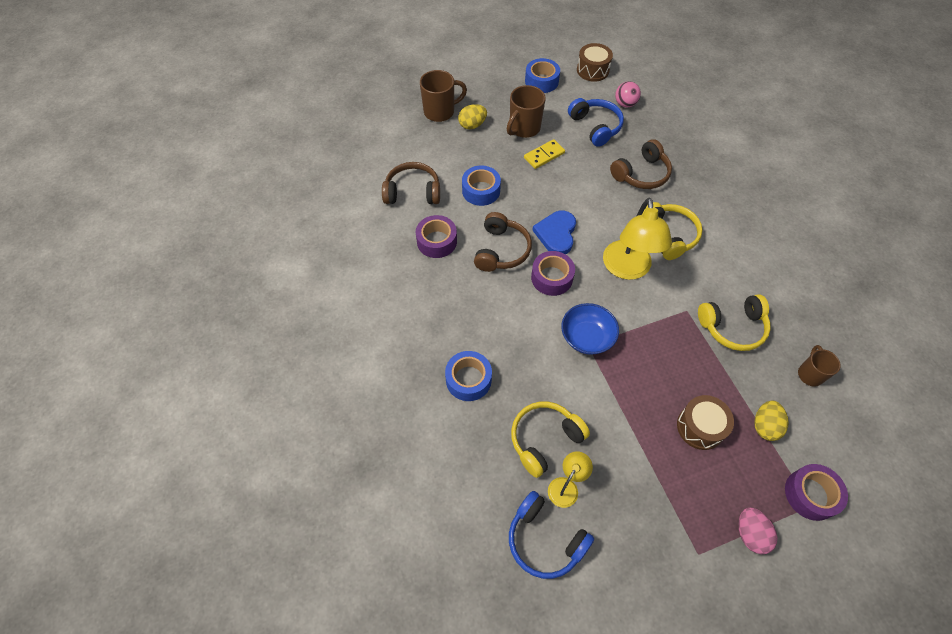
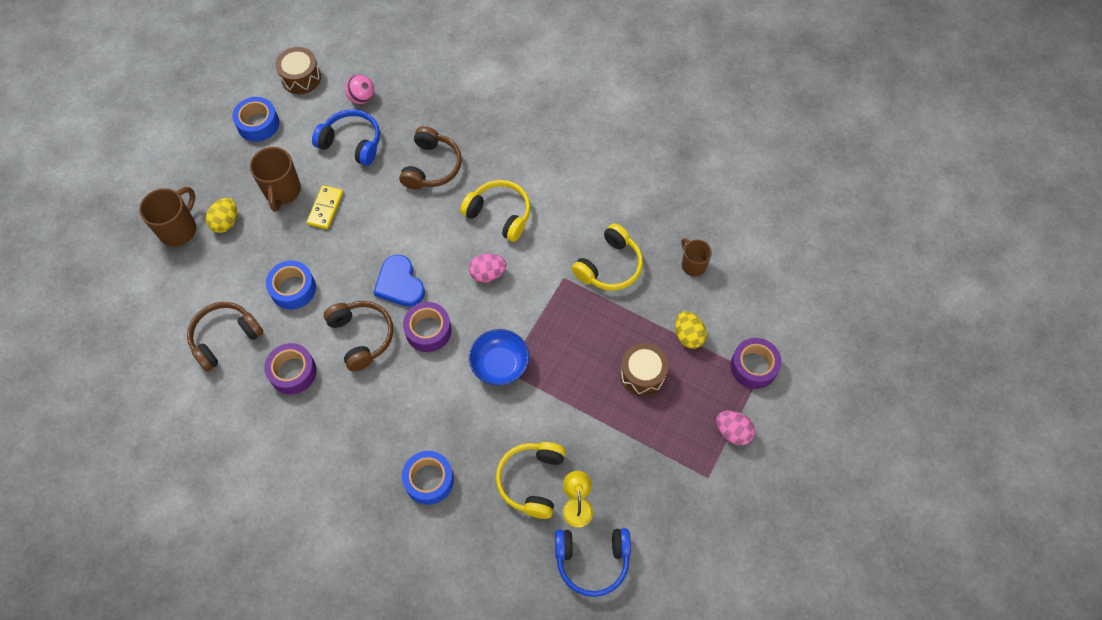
camera: 40 degrees left, 5 degrees up
yellow lamp [603,198,672,280] -> pink egg [469,253,506,282]

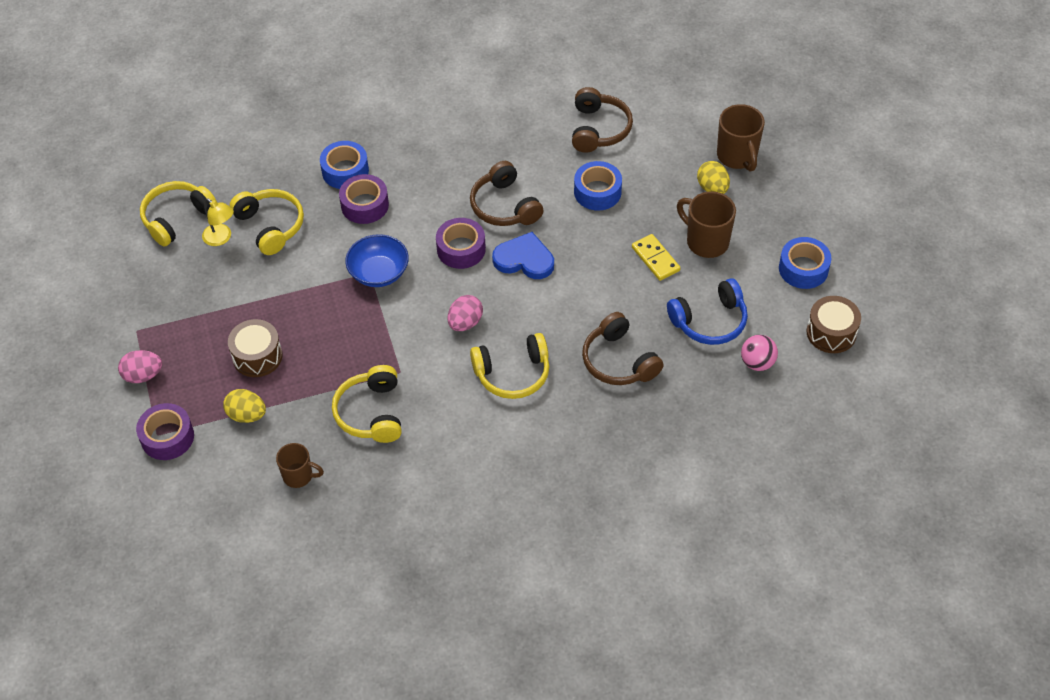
camera: 135 degrees right, 10 degrees down
purple tape [264,343,317,395] -> purple tape moved to [339,174,389,224]
brown headphones [324,301,393,371] -> brown headphones turned 45 degrees clockwise [470,161,544,226]
blue headphones [555,528,631,597] -> yellow headphones [140,181,217,247]

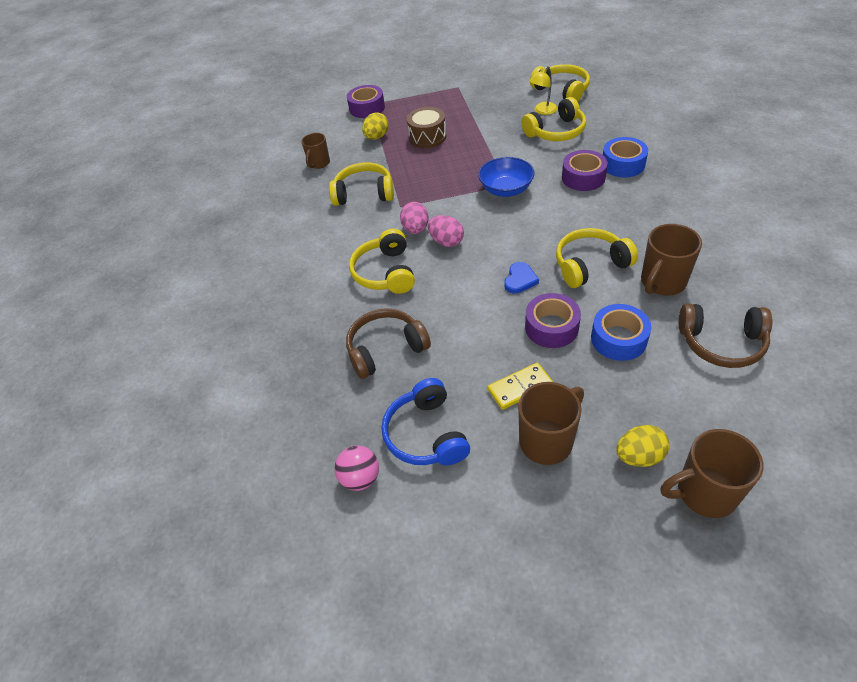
camera: 100 degrees right, 5 degrees down
pink egg [118,350,162,383] -> pink egg moved to [400,202,429,234]
purple tape [436,218,486,269] -> purple tape moved to [525,293,581,348]
brown headphones [470,161,544,226] -> yellow headphones [556,228,638,288]
blue heart [492,232,554,279] -> blue heart [504,262,539,294], size x0.63
blue tape [779,237,831,289] -> none
brown drum [807,296,861,353] -> none
none -> brown mug [641,224,702,296]

